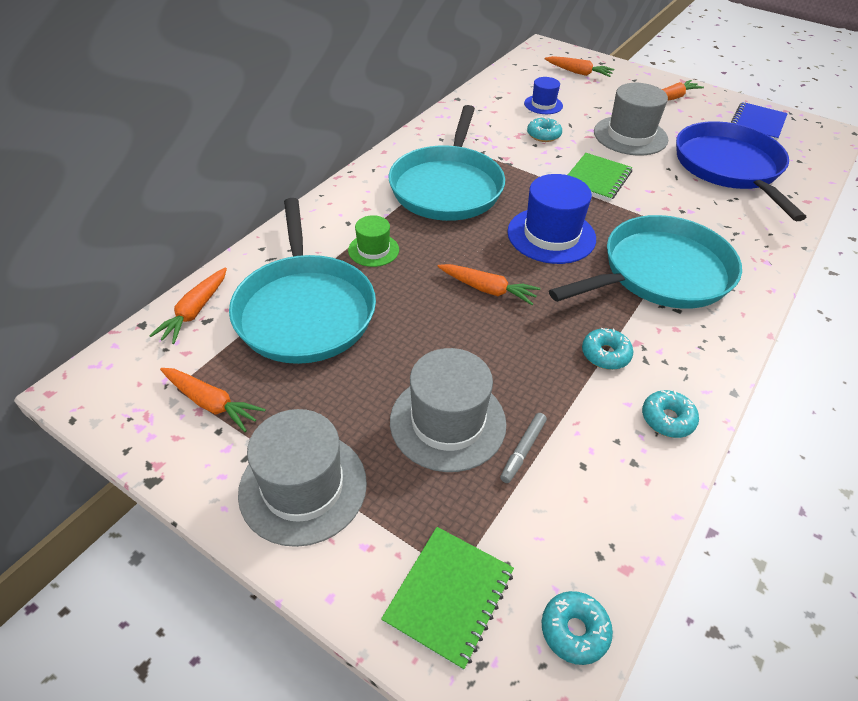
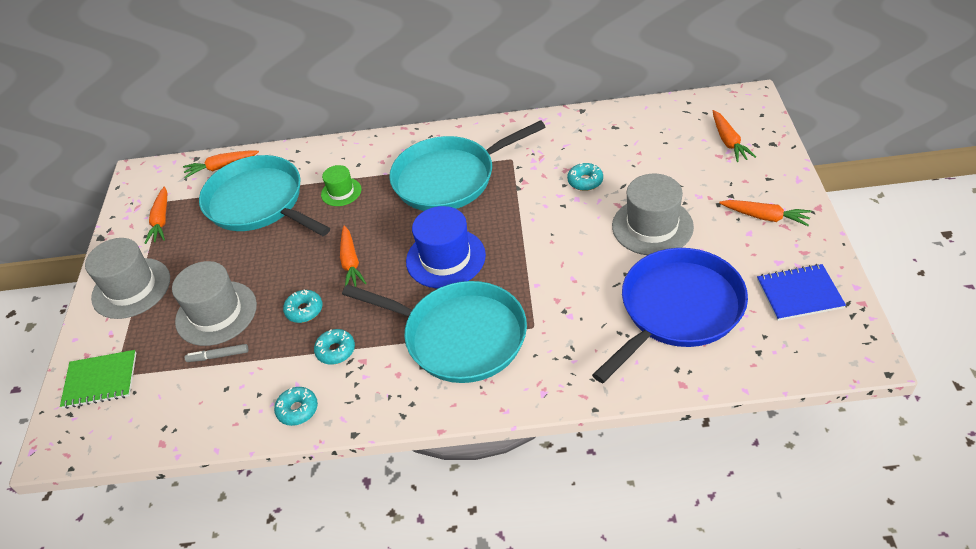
camera: 60 degrees right, 0 degrees up
turquoise pan [229,198,376,364] -> turquoise pan turned 90 degrees clockwise [199,155,330,236]
blue hat [524,77,563,114] -> none
turquoise donut [542,591,613,665] -> turquoise donut moved to [283,289,323,323]
green notebook [568,153,633,201] -> none

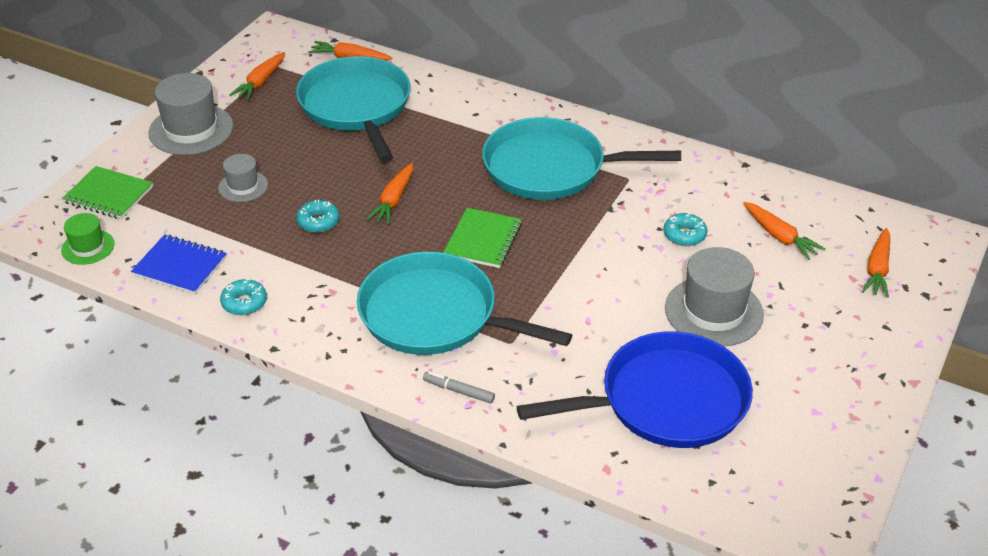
camera: 25 degrees right, 5 degrees down
grey hat [172,261,257,346] -> grey hat [218,154,268,202], size x0.56
grey marker [185,344,248,362] -> grey marker moved to [423,371,495,403]
turquoise donut [314,329,355,364] -> none
green hat [321,165,361,206] -> green hat moved to [61,213,115,265]
turquoise pan [342,281,527,383] -> turquoise pan turned 150 degrees clockwise [357,252,572,355]
blue hat [406,206,486,289] -> green notebook [443,208,522,268]
orange carrot [719,200,811,226] -> orange carrot moved to [743,202,826,260]
blue notebook [757,264,846,321] -> blue notebook moved to [131,234,227,294]

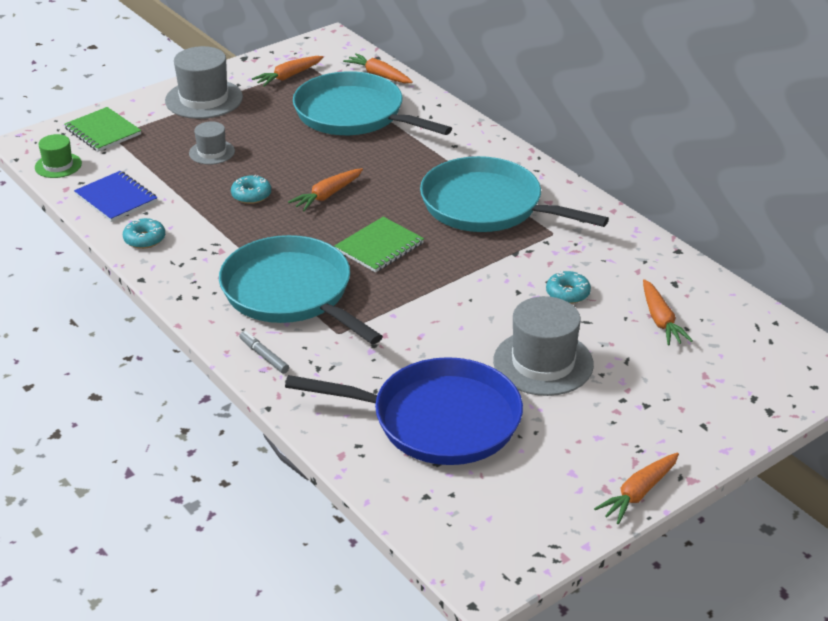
camera: 25 degrees right, 5 degrees down
turquoise pan [296,56,411,162] -> turquoise pan turned 60 degrees counterclockwise [293,71,452,135]
orange carrot [862,228,890,298] -> orange carrot moved to [594,453,679,524]

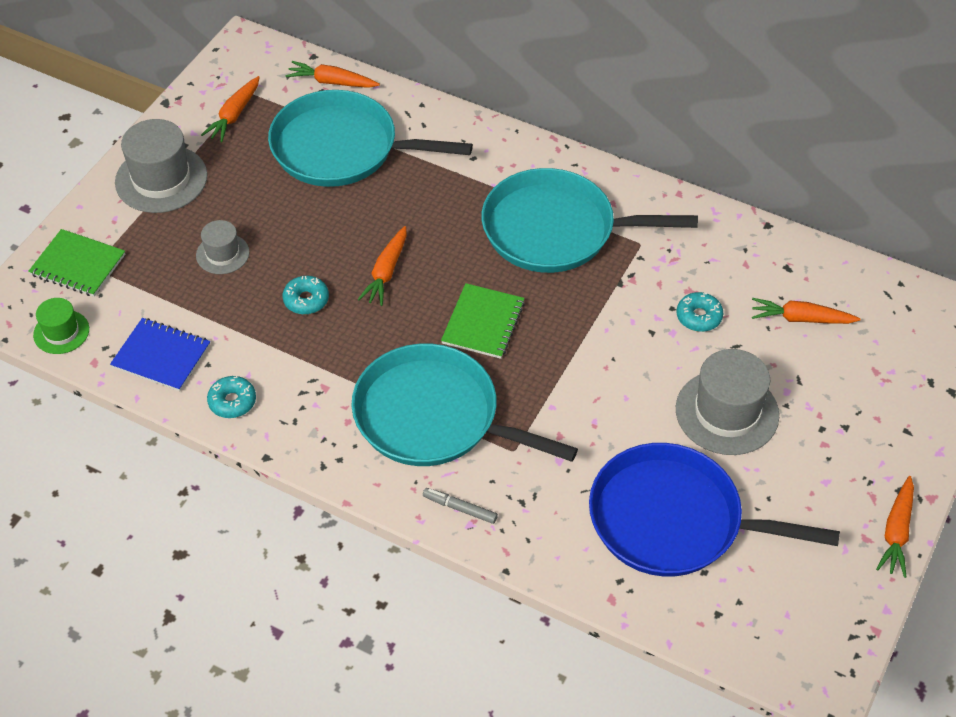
camera: 25 degrees left, 15 degrees up
blue pan [285,357,523,465] -> blue pan turned 150 degrees counterclockwise [589,443,840,577]
orange carrot [643,279,693,346] -> orange carrot turned 135 degrees clockwise [752,298,861,324]

